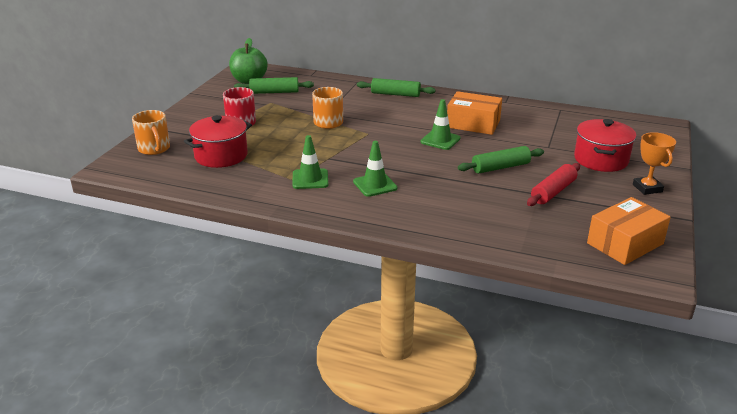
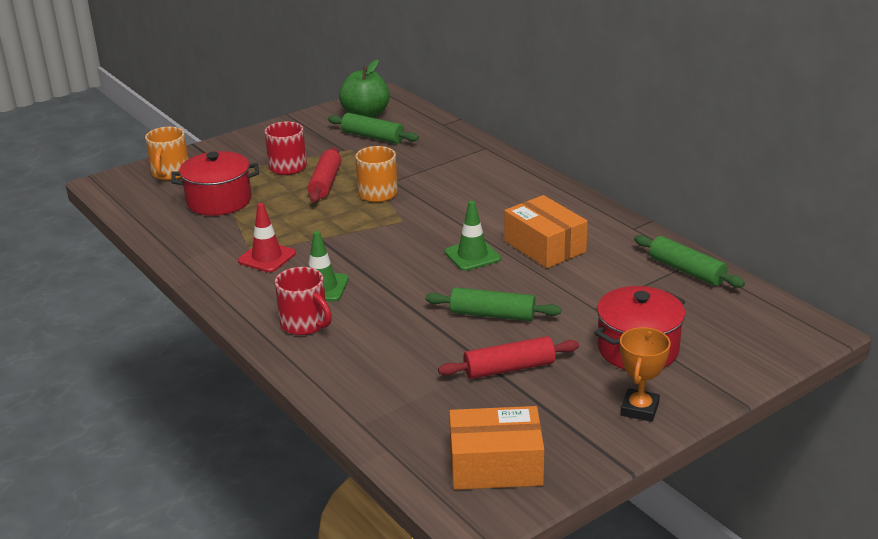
camera: 35 degrees right, 0 degrees up
green traffic cone [292,135,328,189] -> red traffic cone [238,203,296,272]
green rolling pin [357,78,436,97] -> green rolling pin moved to [634,235,745,288]
none -> red mug [275,267,332,335]
none -> red rolling pin [308,147,341,203]

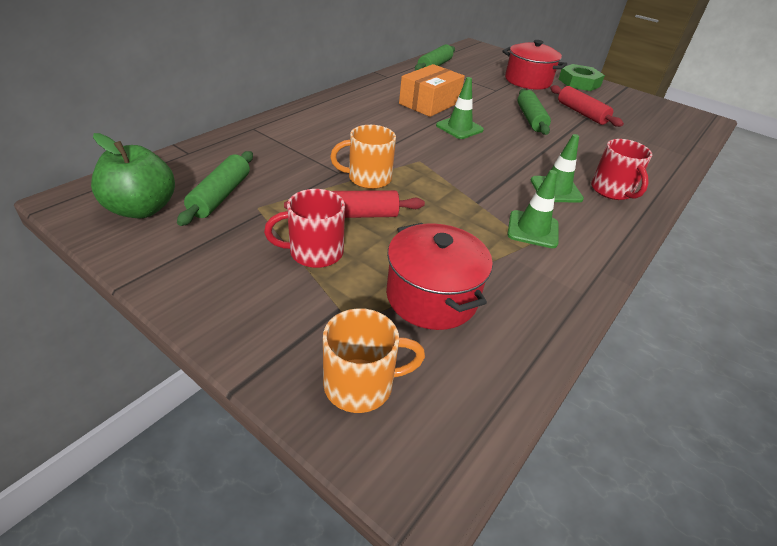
camera: 110 degrees left, 10 degrees up
red traffic cone [238,203,296,272] -> green traffic cone [507,170,559,248]
red mug [275,267,332,335] -> red mug turned 135 degrees clockwise [591,139,652,200]
orange box [449,406,544,490] -> none
orange trophy [620,327,671,422] -> green nut [559,64,605,91]

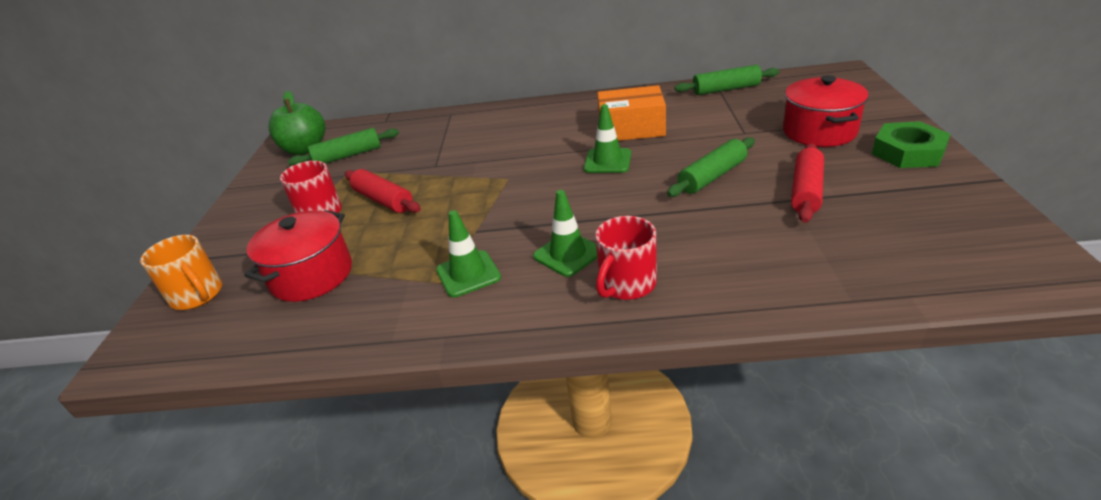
camera: 60 degrees right, 5 degrees down
orange mug [330,125,396,189] -> none

